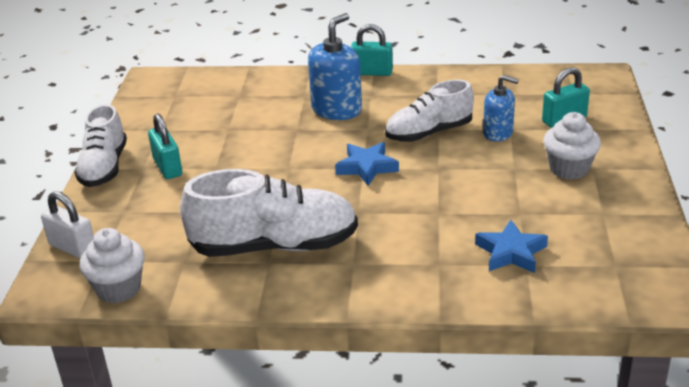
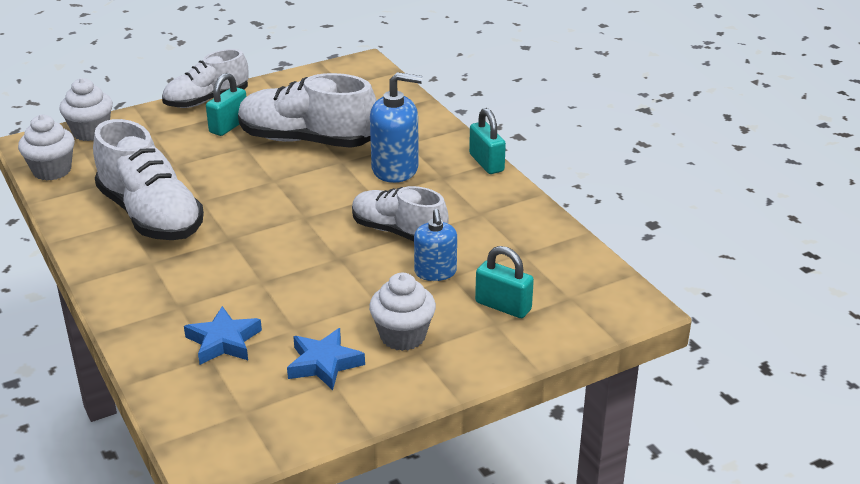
camera: 55 degrees right, 0 degrees up
white padlock [41,191,94,258] -> white cupcake [59,78,113,141]
blue star [335,142,399,186] -> blue star moved to [287,328,365,390]
none -> white shoe [238,73,377,148]

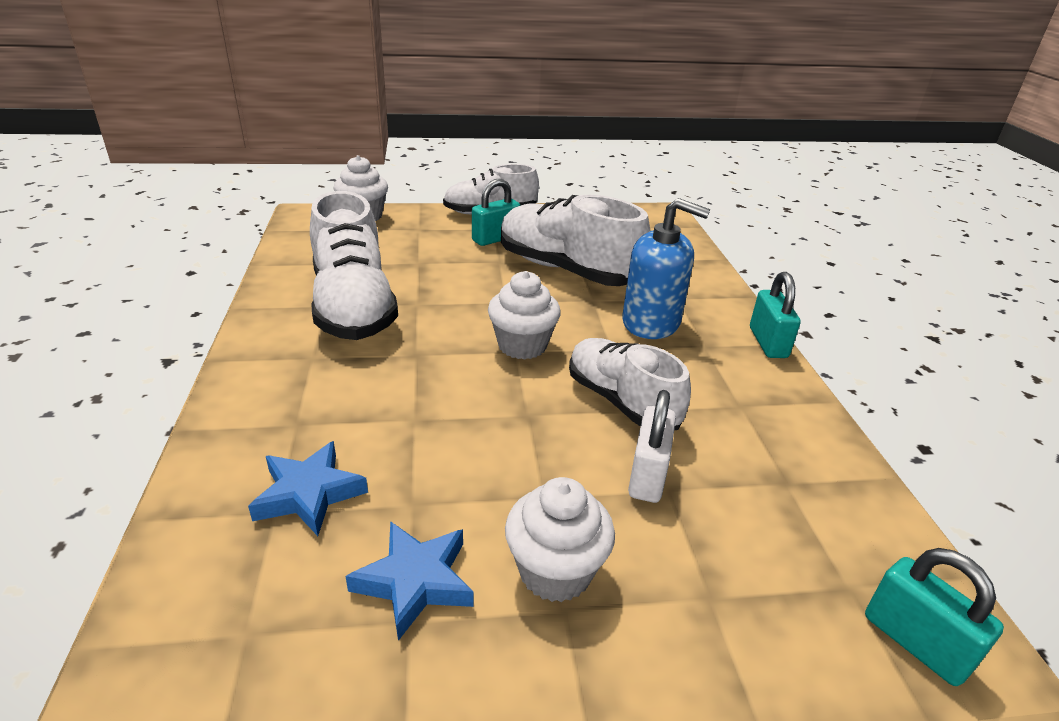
camera: 20 degrees right, 0 degrees up
white cupcake [18,115,75,181] -> white cupcake moved to [488,271,561,360]
blue soap dispenser [414,209,457,281] -> white padlock [628,390,676,503]
turquoise padlock [475,246,534,318] -> turquoise padlock moved to [865,548,1004,686]

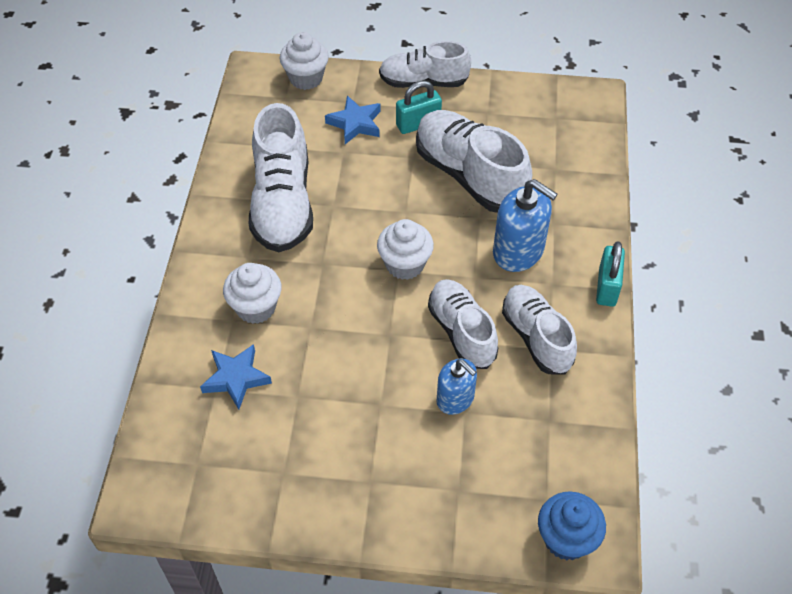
camera: 15 degrees right, 20 degrees up
blue star [345,521,473,641] -> blue star moved to [325,96,381,144]
white cupcake [505,477,615,602] -> white cupcake moved to [223,263,282,324]
white padlock [628,390,676,503] -> blue soap dispenser [437,359,477,415]
turquoise padlock [865,548,1004,686] -> blue cupcake [538,491,606,560]
none -> white shoe [502,285,577,375]

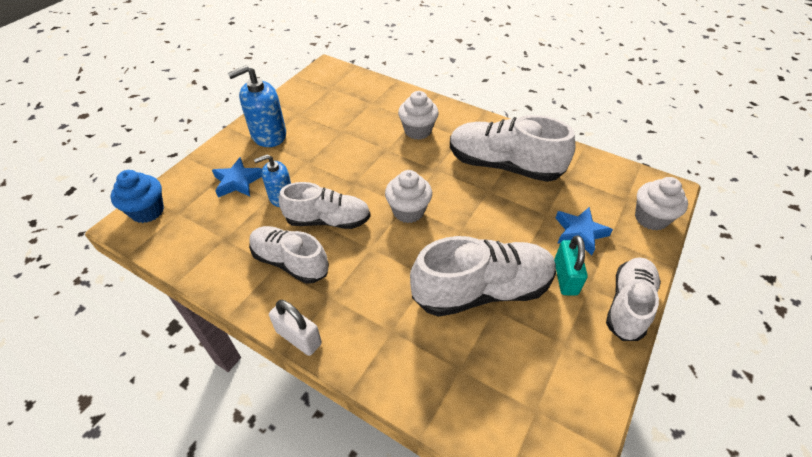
camera: 115 degrees right, 5 degrees down
blue star [200,344,272,409] -> blue star moved to [212,157,262,198]
blue soap dispenser [493,179,558,272] -> blue soap dispenser moved to [228,65,286,147]
white shoe [502,285,577,375] -> white shoe turned 150 degrees counterclockwise [249,226,329,284]
turquoise padlock [596,241,625,307] -> white padlock [269,300,322,356]

